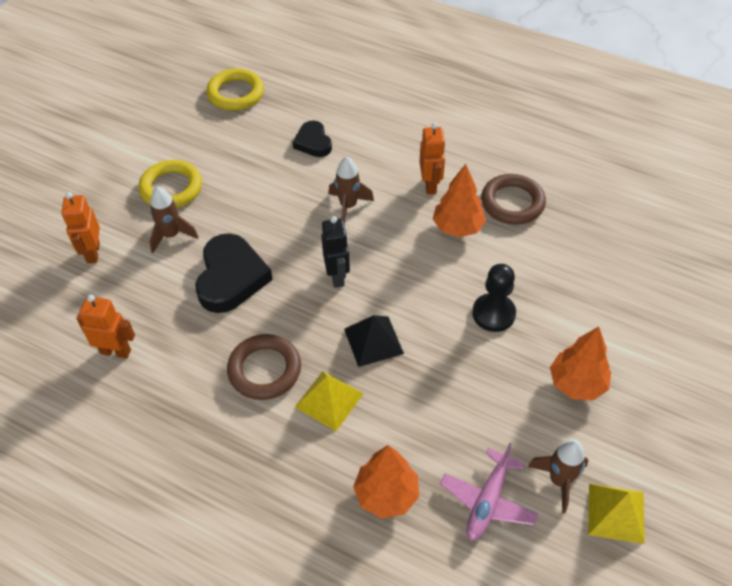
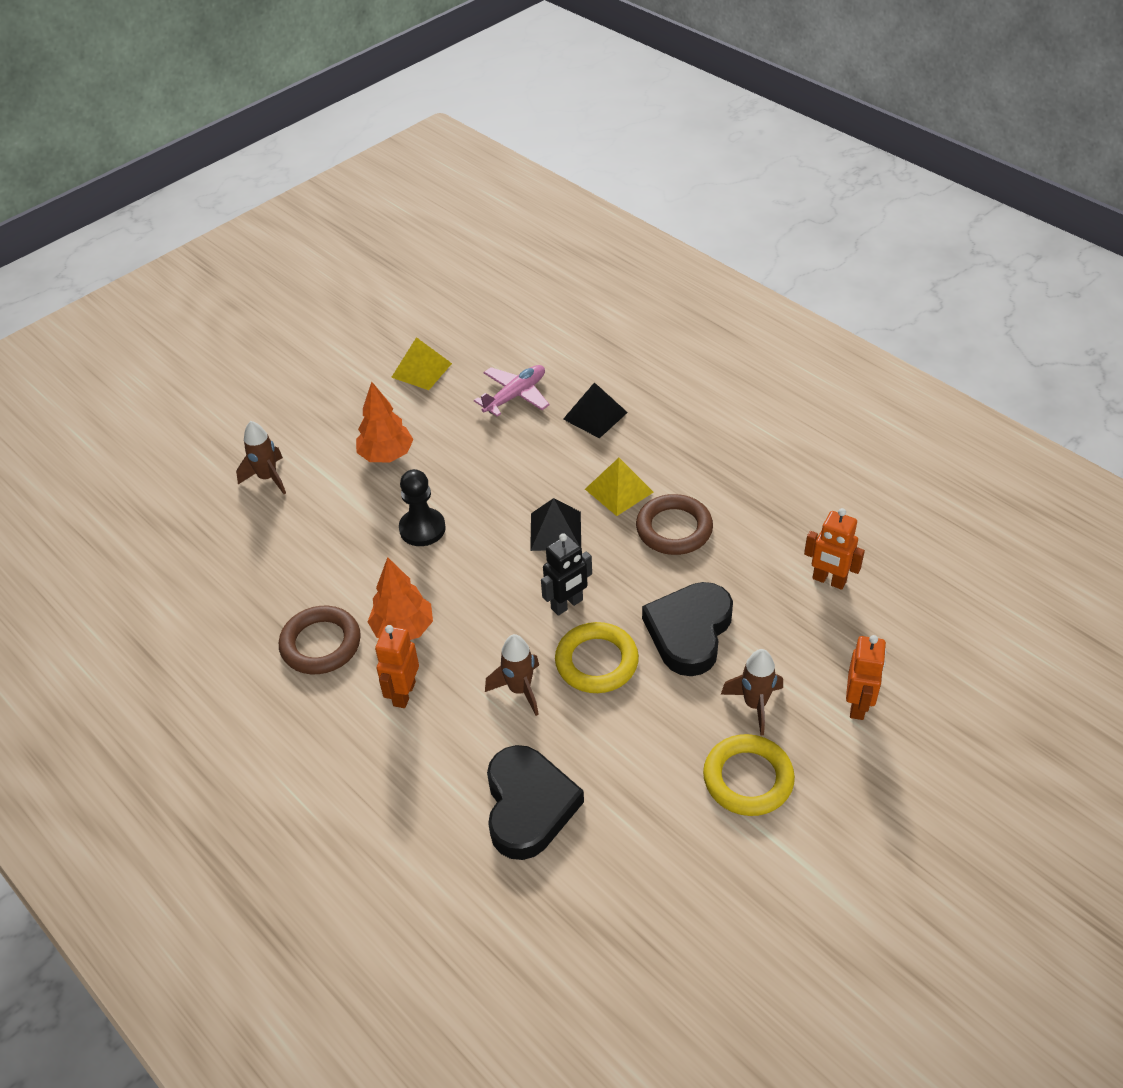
camera: 160 degrees left, 5 degrees down
yellow ring [206,69,264,111] -> yellow ring moved to [555,622,639,693]
black heart [292,120,332,157] -> black heart [487,745,584,860], size x1.72
black robot [321,216,350,288] -> black robot turned 135 degrees counterclockwise [541,533,592,616]
orange tree [353,445,419,518] -> black pyramid [563,382,628,438]
brown rocket [528,439,588,513] -> brown rocket moved to [236,421,286,494]

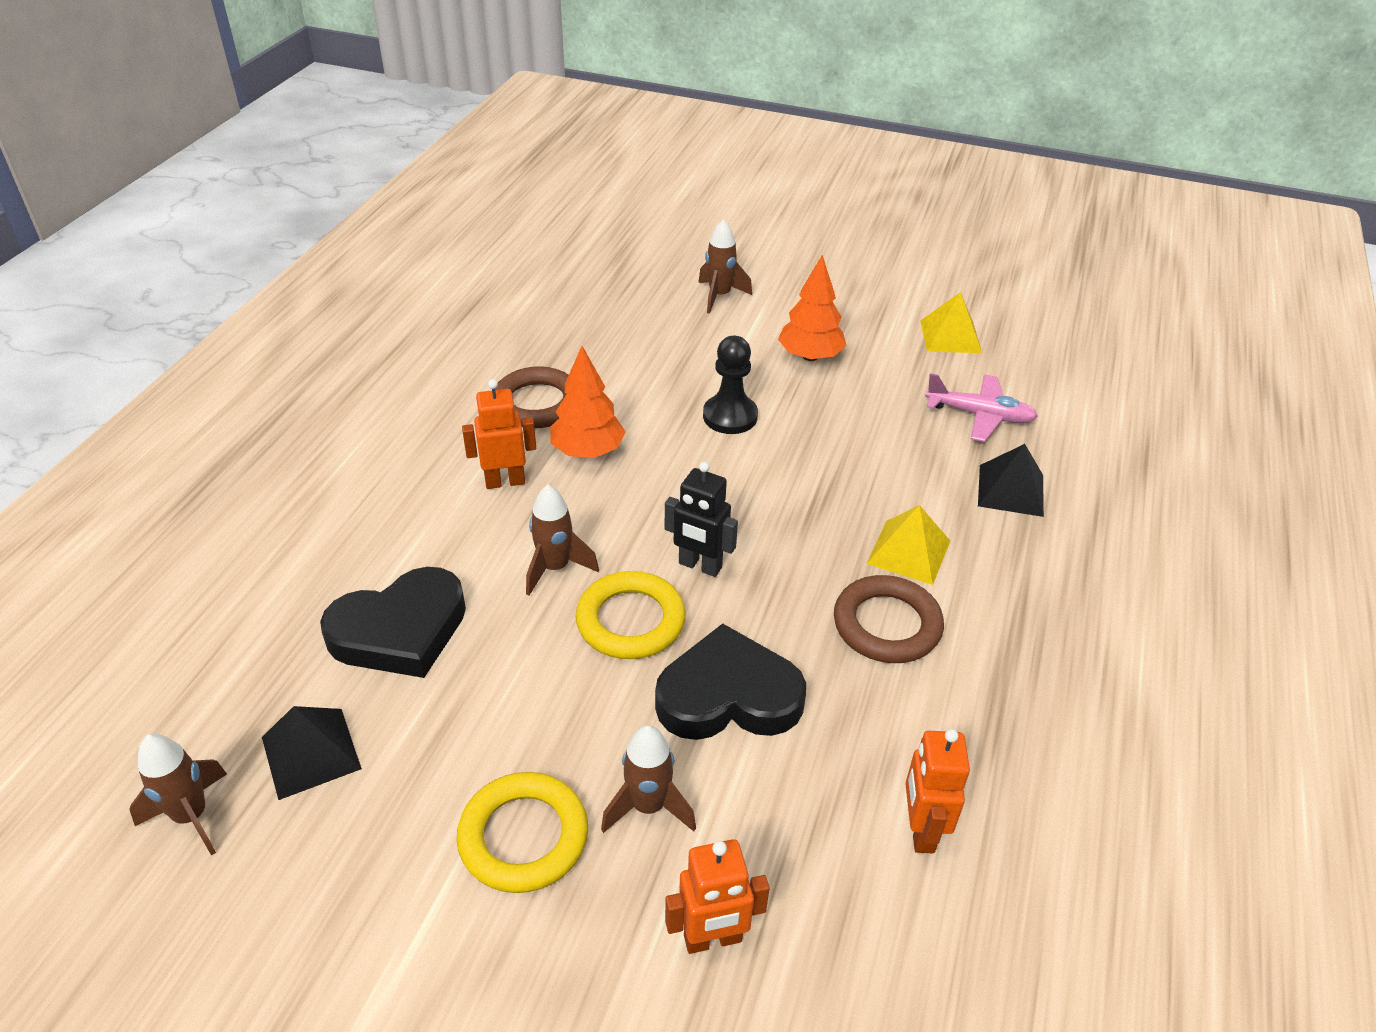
camera: 60 degrees right, 5 degrees down
black pyramid [530,498,581,551] -> black pyramid moved to [262,706,362,800]
none -> brown rocket [129,734,227,856]

